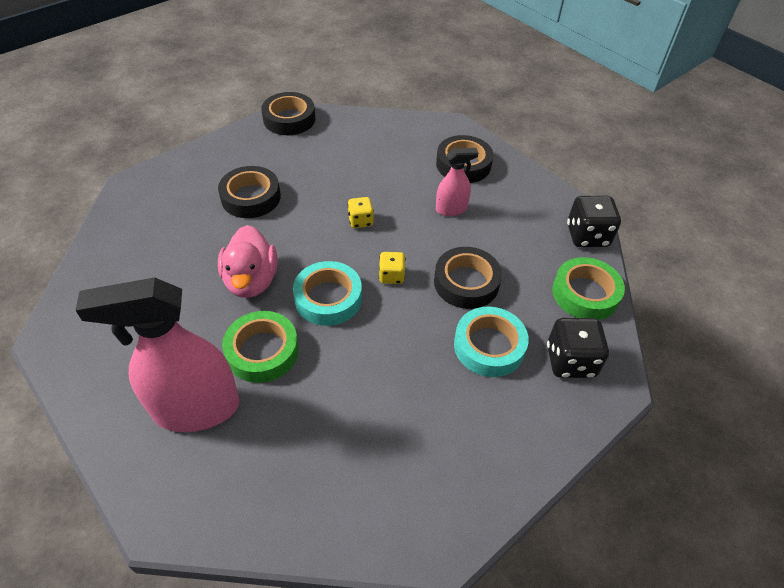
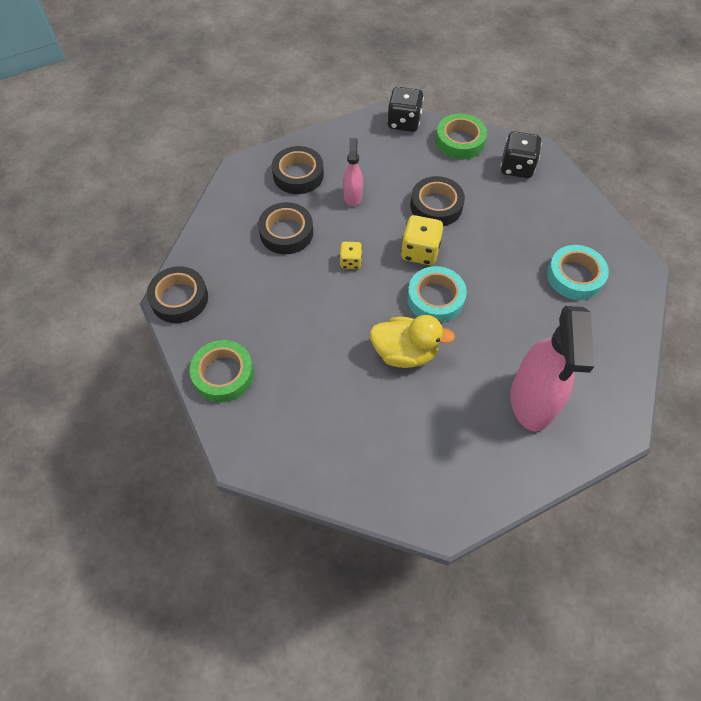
camera: 75 degrees left, 10 degrees up
black tape [218,166,281,218] -> black tape moved to [258,202,313,254]
pink duck [218,225,277,298] -> yellow duck [370,315,455,368]
green tape [222,311,299,383] -> green tape moved to [190,340,254,402]
yellow dice [379,252,405,284] -> yellow dice [401,215,443,265], size x1.70
turquoise tape [454,307,529,377] -> turquoise tape moved to [547,245,609,300]

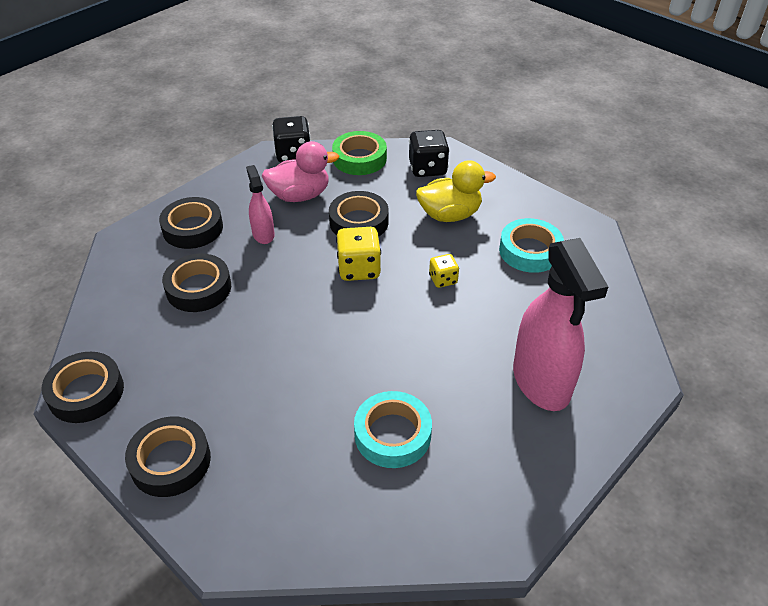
camera: 20 degrees left, 15 degrees down
green tape [190,340,254,402] -> black tape [125,417,211,497]
yellow dice [340,242,362,269] -> yellow dice moved to [429,254,459,288]
yellow duck [370,315,455,368] -> yellow duck moved to [416,160,496,222]
turquoise tape [407,266,467,323] -> turquoise tape moved to [354,391,432,468]
none -> pink duck [262,141,339,202]

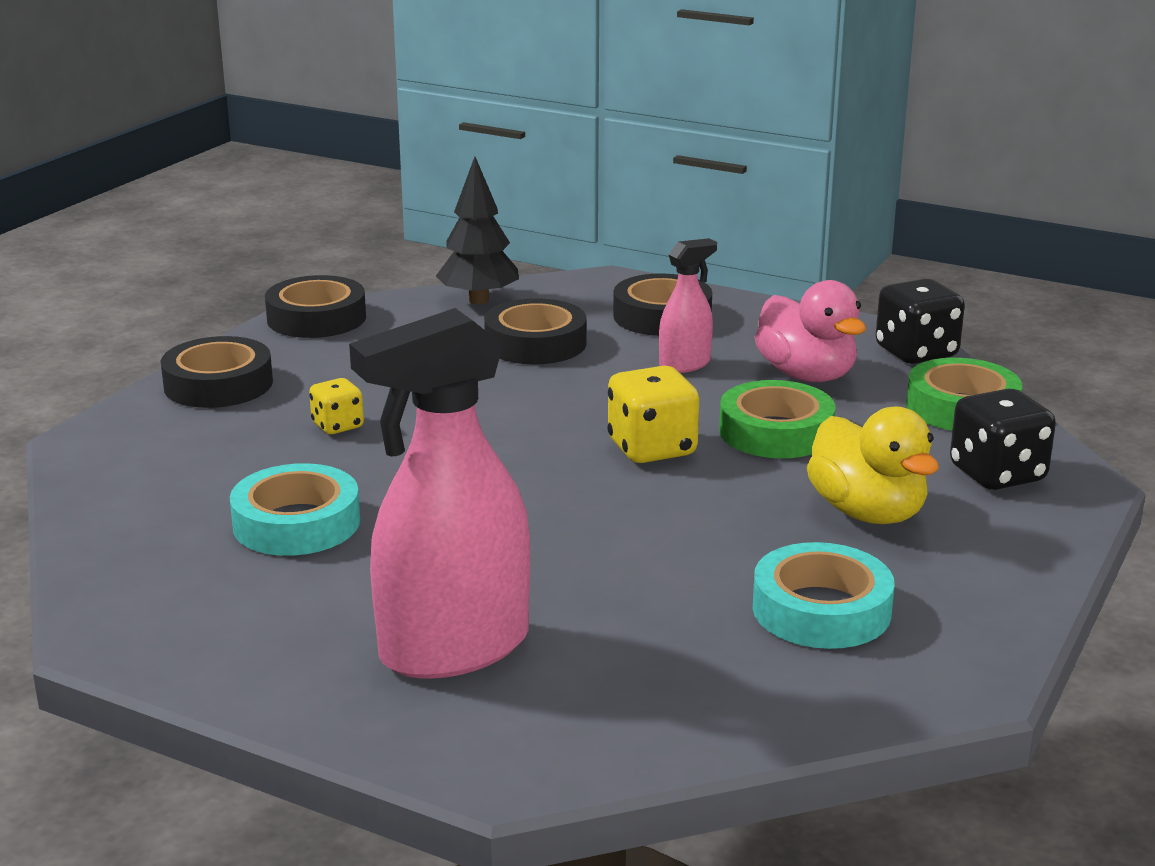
camera: 75 degrees right, 20 degrees down
black tape [329,191,389,237] -> green tape [719,380,835,458]
yellow dice [429,254,459,288] -> yellow dice moved to [309,378,364,434]
none -> black tree [436,157,519,304]

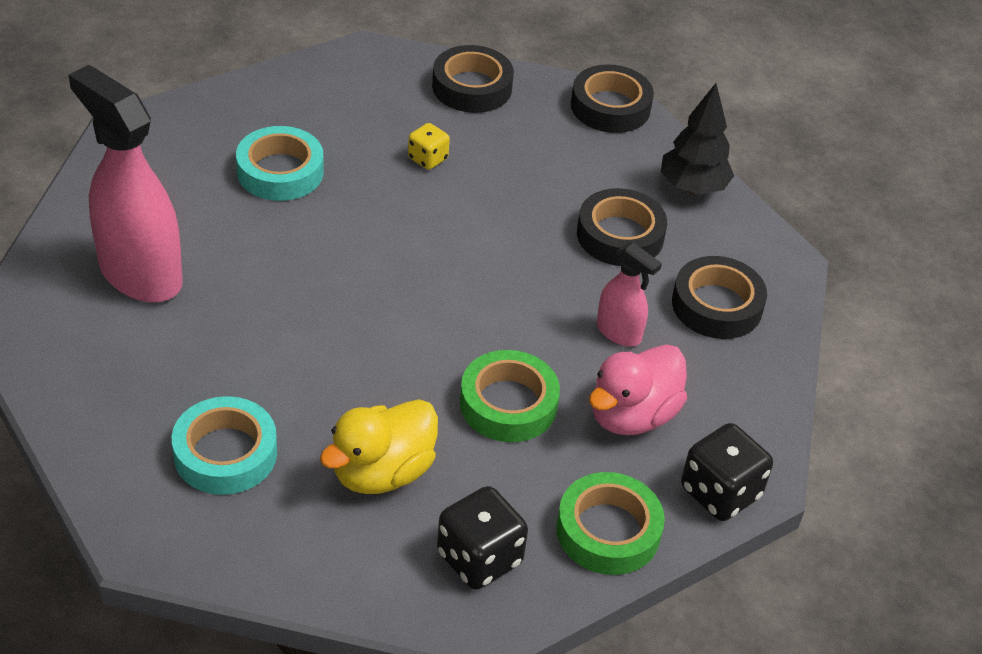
camera: 70 degrees right, 20 degrees up
yellow dice [607,366,699,463] -> none

